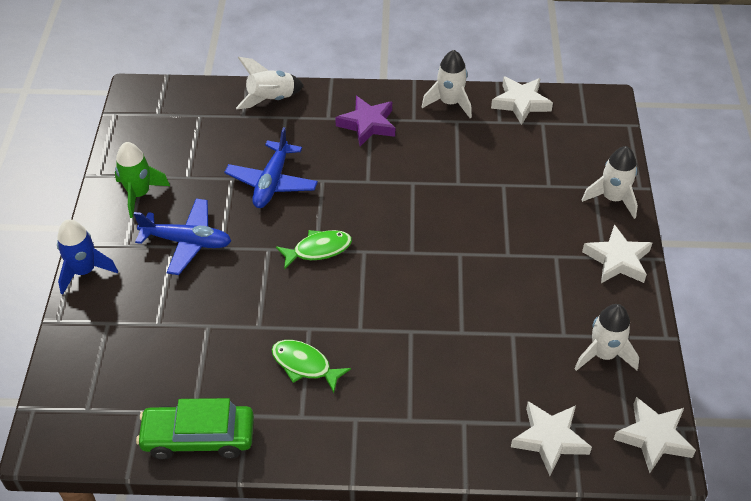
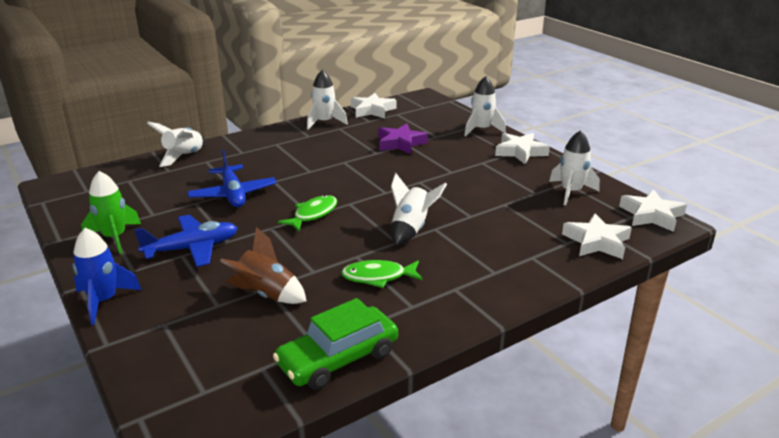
camera: 35 degrees left, 20 degrees down
purple star [335,96,395,146] -> purple star moved to [378,124,428,154]
none -> brown rocket [220,227,307,304]
none -> white rocket [391,173,447,246]

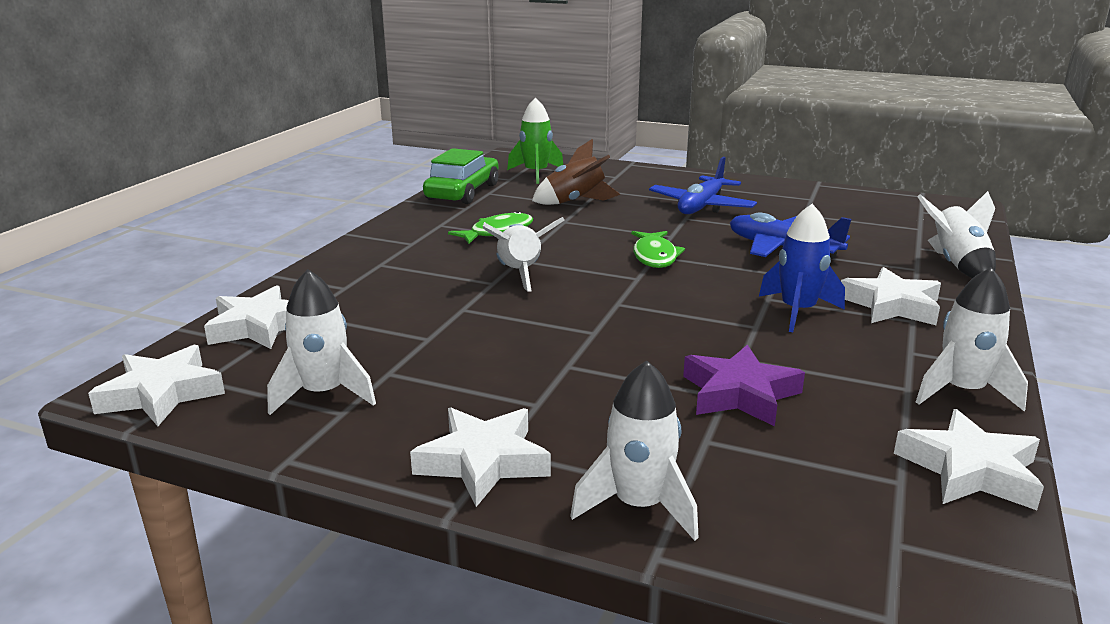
camera: 145 degrees right, 5 degrees down
blue rocket [73,228,141,325] -> blue rocket moved to [759,204,845,332]
green rocket [81,171,141,254] -> green rocket moved to [507,97,563,184]
none -> white star [841,267,941,325]

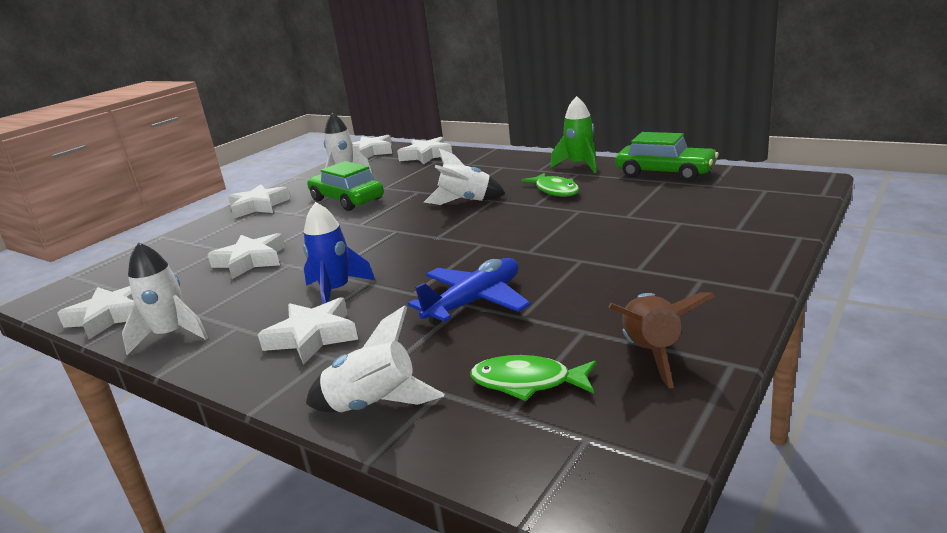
camera: 105 degrees right, 0 degrees up
green rocket [507,97,563,184] -> green rocket moved to [550,96,597,173]
brown rocket [532,139,621,205] -> brown rocket moved to [609,292,715,388]
white rocket [570,360,699,541] -> none
green fish [631,231,685,268] -> green fish moved to [470,355,597,401]
blue plane [649,157,757,214] -> none
purple star [683,344,805,426] -> white star [207,233,285,279]
none -> green car [307,161,384,211]

